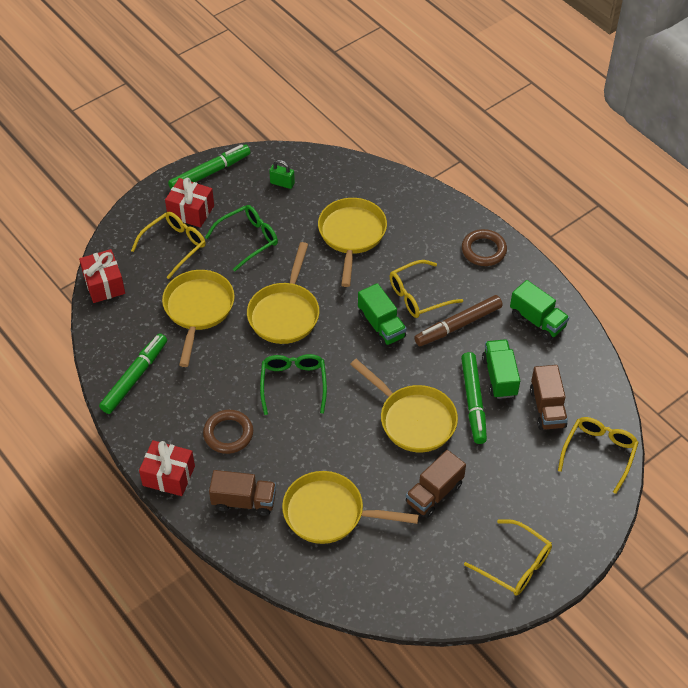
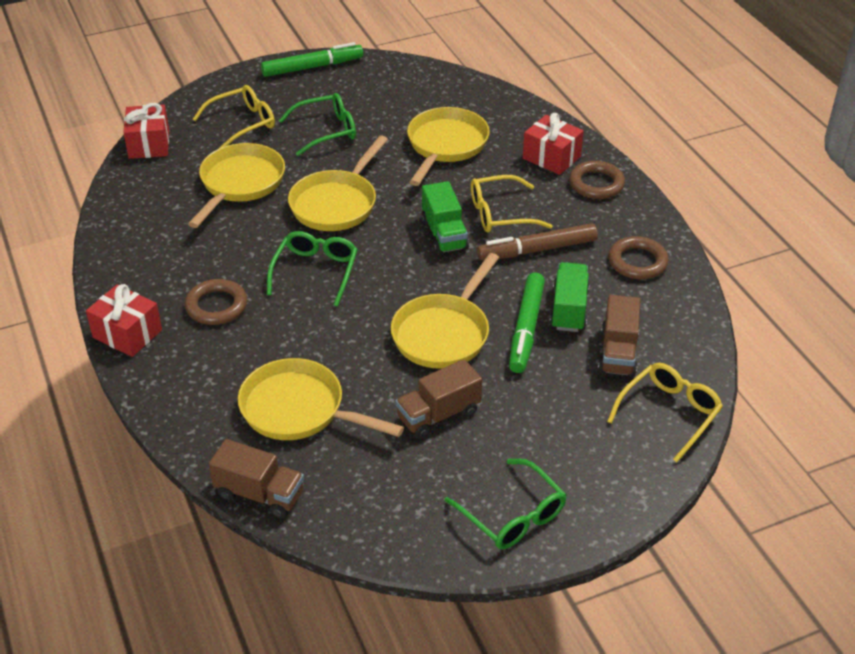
camera: 15 degrees right, 10 degrees down
green marker [99,333,167,414] -> none
red gift [165,178,214,228] -> red gift moved to [523,113,584,175]
brown truck [209,470,276,516] -> brown truck moved to [209,439,304,518]
green padlock [269,160,295,189] -> none
yellow pan [350,359,458,452] -> yellow pan turned 60 degrees clockwise [391,253,499,369]
yellow glasses [464,519,552,596] -> green glasses [444,459,566,549]
green truck [510,280,569,340] -> brown ring [608,236,669,280]

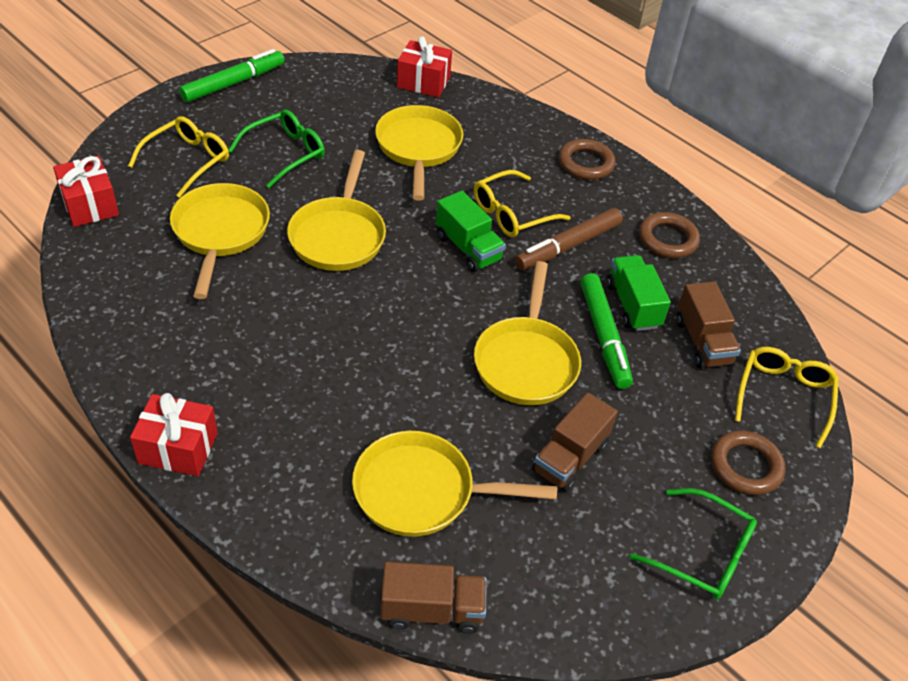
camera: 25 degrees left, 5 degrees up
brown ring [185,279,247,325] -> brown ring moved to [711,431,786,495]
green glasses [267,231,358,306] -> none
red gift [523,113,584,175] -> red gift moved to [397,36,452,97]

